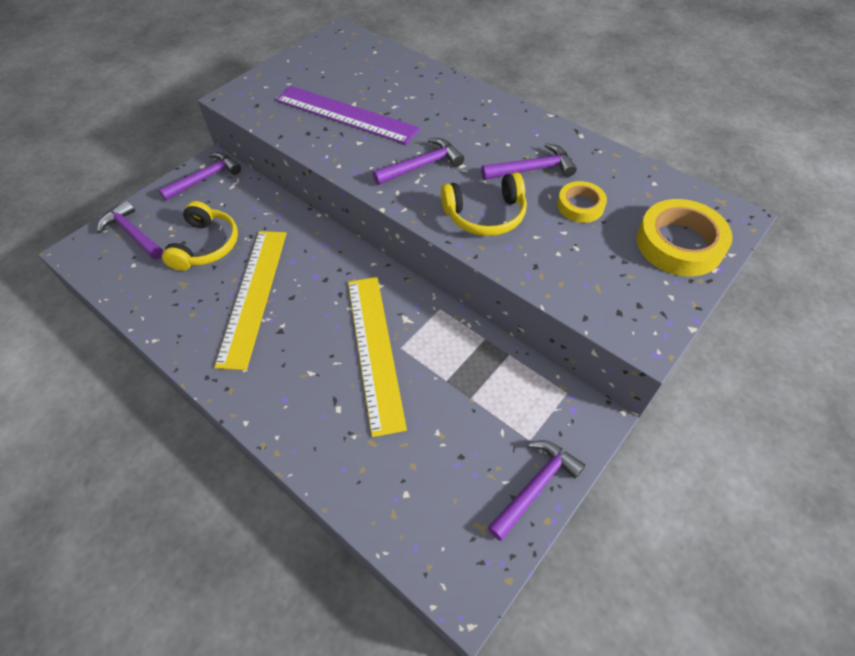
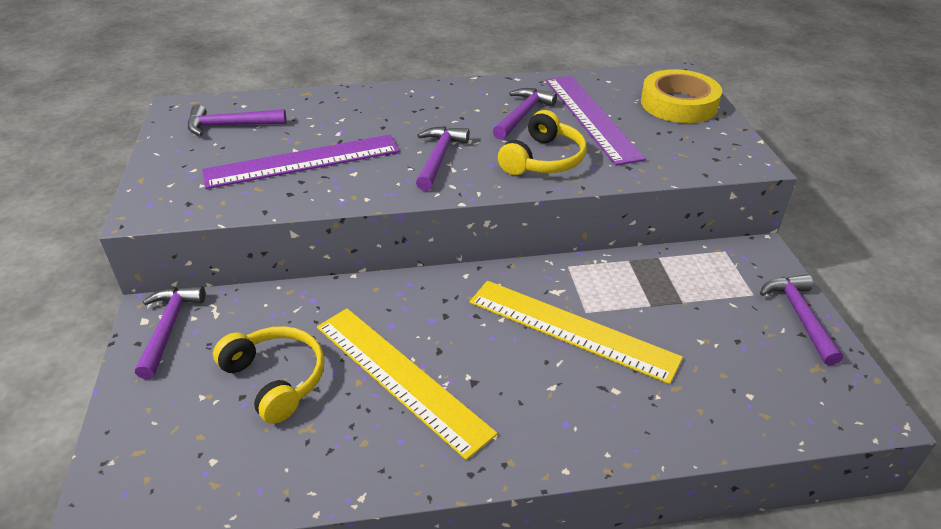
camera: 50 degrees left, 15 degrees down
purple hammer [97,201,163,259] -> purple hammer moved to [188,105,286,136]
yellow tape [557,181,607,223] -> purple ruler [545,76,646,166]

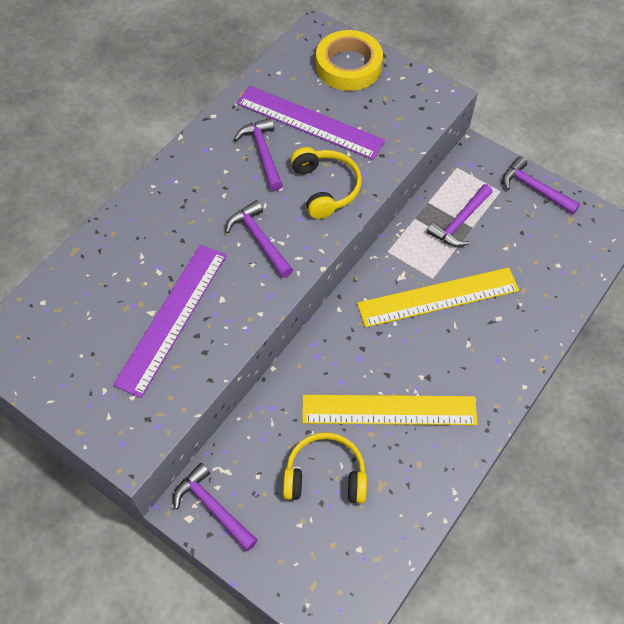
camera: 45 degrees left, 20 degrees up
purple hammer [188,105,286,136] -> purple hammer moved to [427,184,493,247]

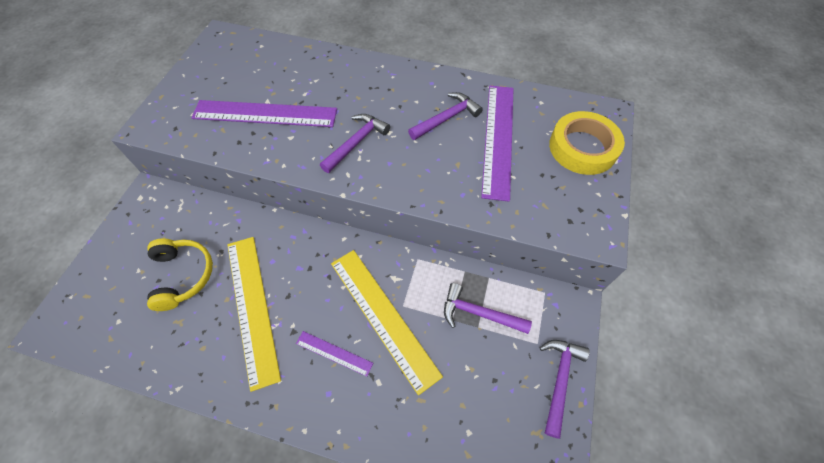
camera: 70 degrees right, 0 degrees up
purple hammer [174,463,257,551] -> none
yellow headphones [290,147,362,219] -> none
none -> purple ruler [296,331,373,377]

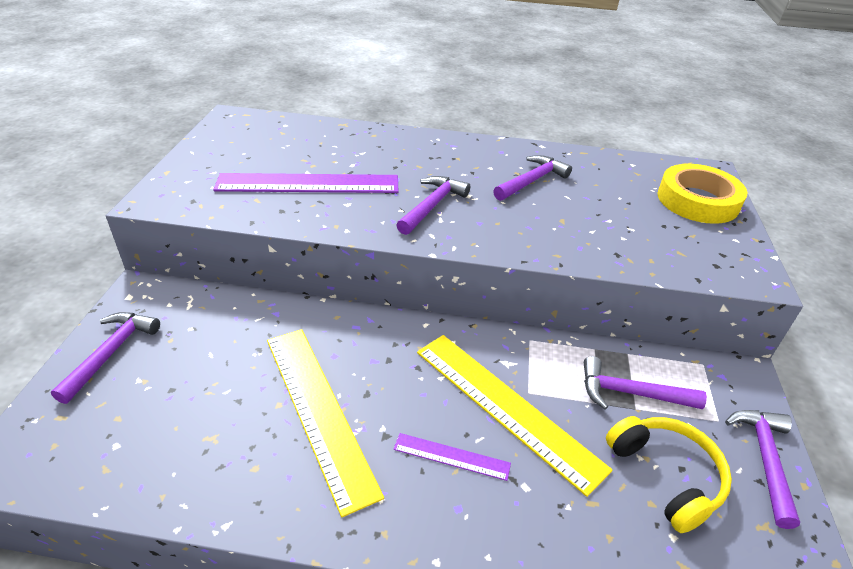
camera: 10 degrees left, 20 degrees down
yellow headphones [147,238,213,311] -> yellow headphones moved to [606,416,732,533]
purple ruler [481,86,514,202] -> none
none -> purple hammer [51,312,160,404]

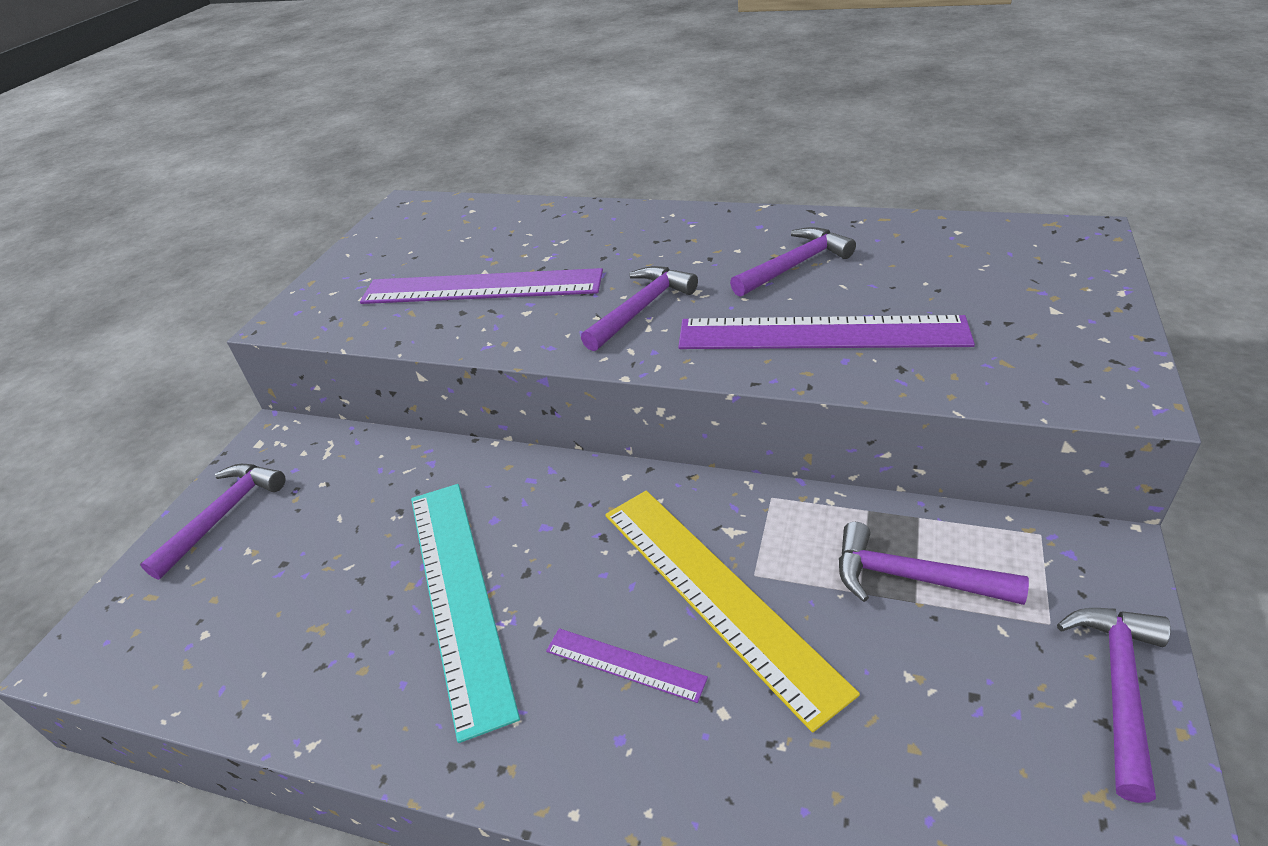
camera: 15 degrees right, 0 degrees up
yellow ruler [267,329,384,517] -> turquoise ruler [411,484,520,743]
yellow headphones [606,416,732,533] -> none
yellow tape [658,164,747,224] -> none
none -> purple ruler [678,315,975,349]

